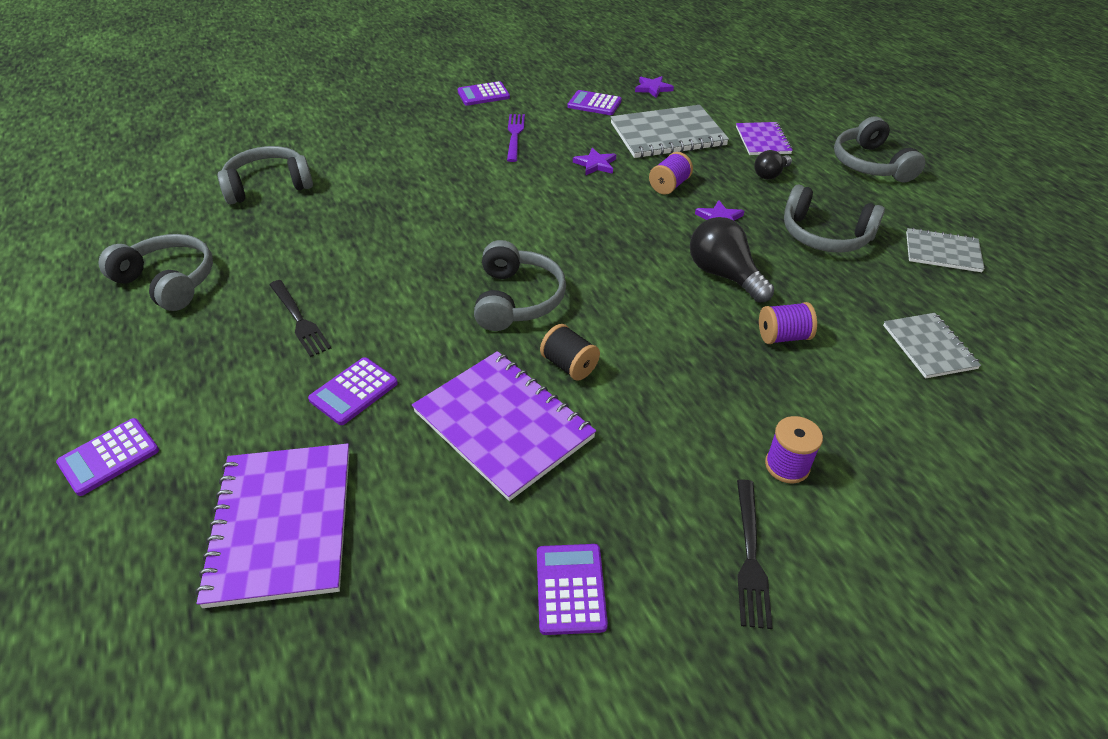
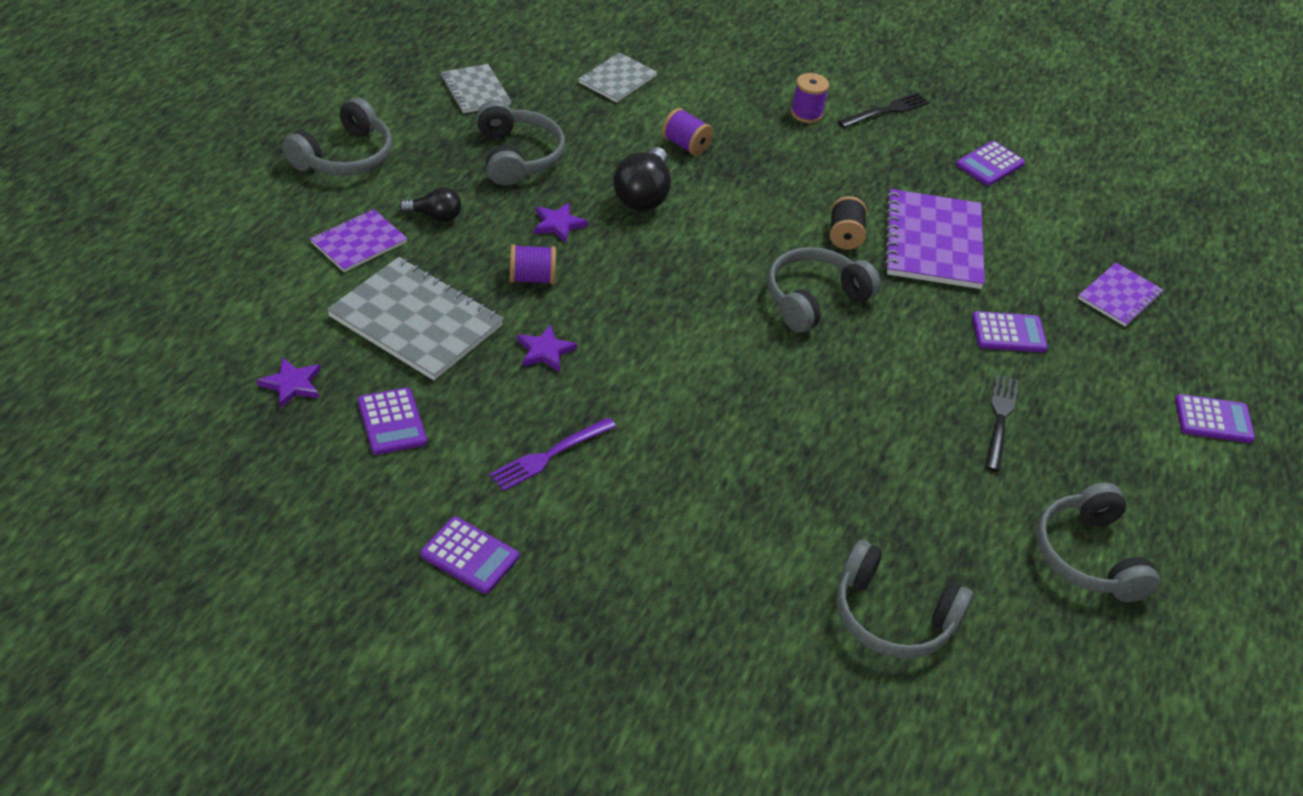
camera: 135 degrees left, 0 degrees up
purple notebook [195,443,350,608] -> purple notebook [1078,263,1163,327], size x0.57

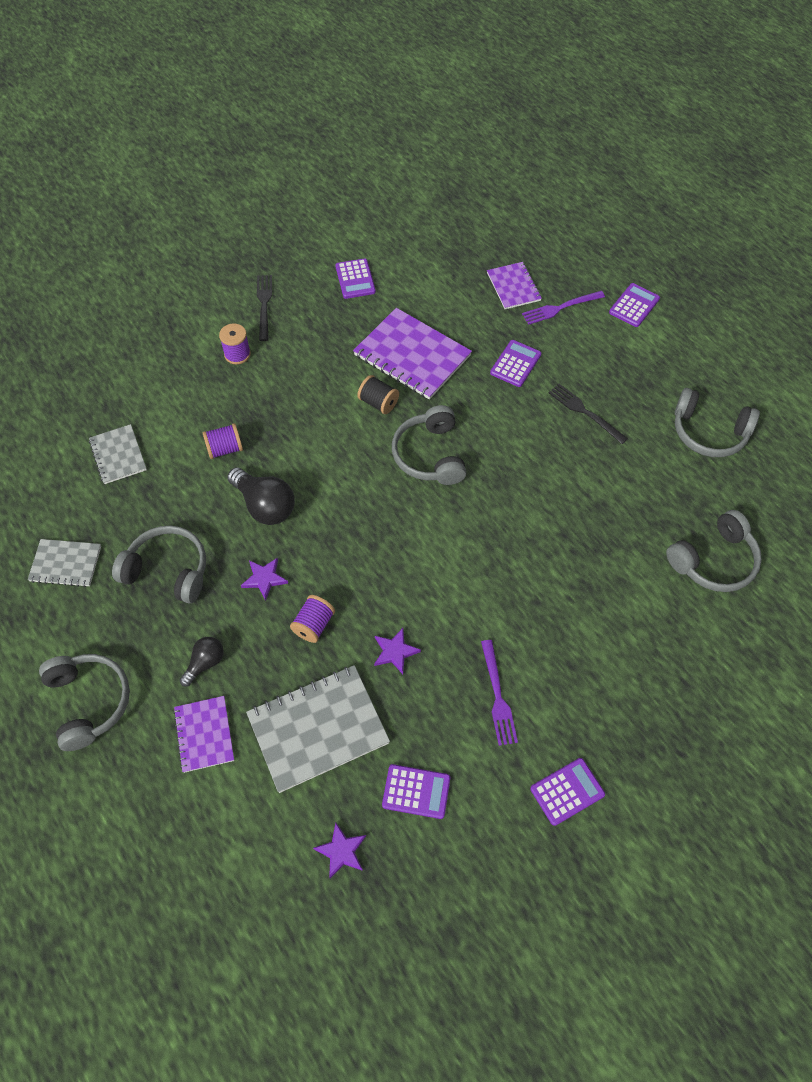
camera: 55 degrees left, 15 degrees up
none -> purple fork [522,291,605,325]

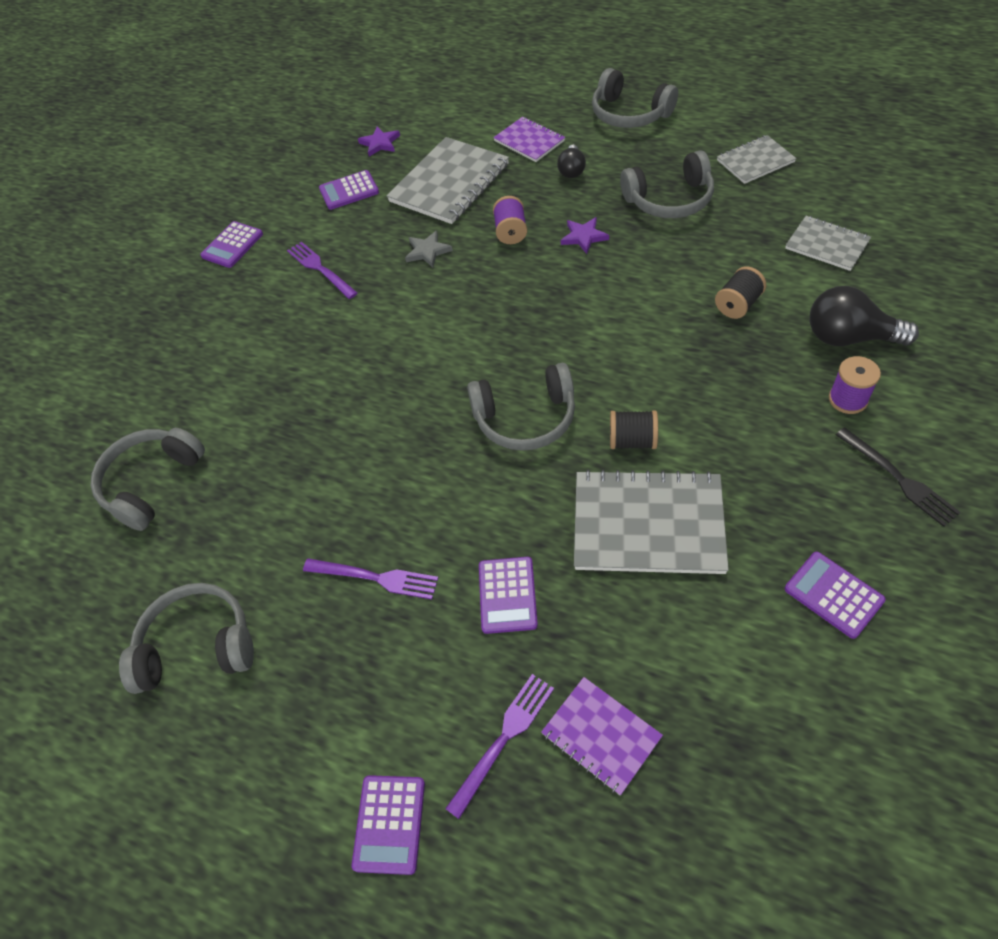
camera: 155 degrees right, 5 degrees down
purple spool [203,423,243,459] -> black spool [715,266,766,319]
black light bulb [227,467,295,525] -> black light bulb moved to [809,286,919,346]
purple notebook [353,308,472,400] -> grey notebook [574,469,729,574]
purple star [374,628,421,674] -> grey star [405,231,453,268]
grey headphones [392,405,467,485] -> grey headphones turned 120 degrees clockwise [467,363,575,451]
black fork [549,384,628,444] -> purple fork [303,558,438,599]

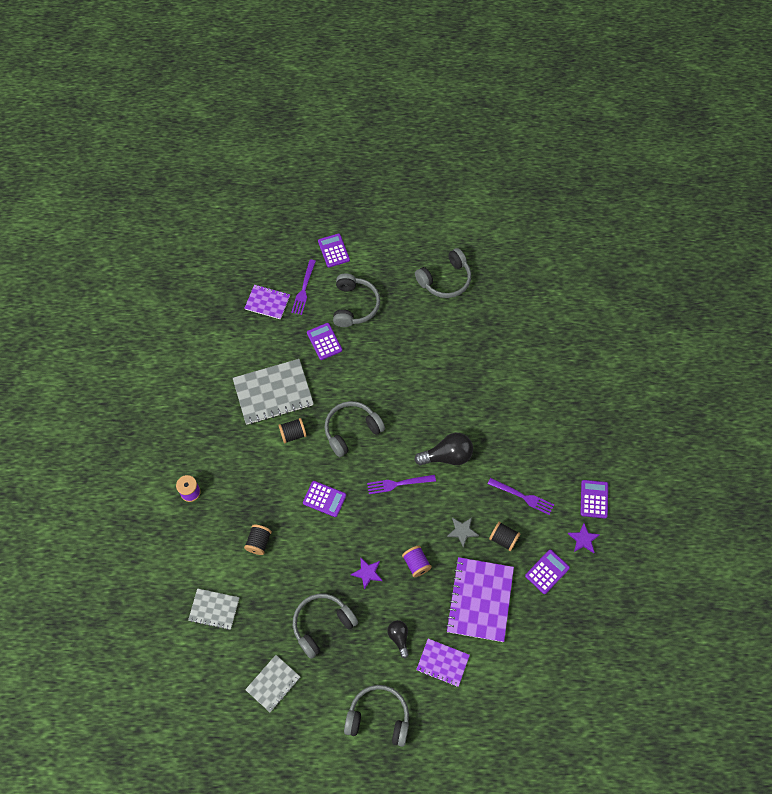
camera: 150 degrees right, 10 degrees up
grey headphones [91,428,205,531] -> grey headphones moved to [333,274,380,327]
purple fork [303,558,438,599] -> purple fork moved to [367,475,436,494]
purple star [358,126,400,157] -> purple star moved to [568,523,600,553]
grey notebook [387,137,509,224] -> purple notebook [446,557,514,642]
purple calculator [785,552,886,639] -> purple calculator moved to [303,481,346,517]
black light bulb [809,286,919,346] -> black light bulb moved to [414,433,473,465]
black fork [836,427,961,527] -> none
none -> black spool [489,521,520,551]

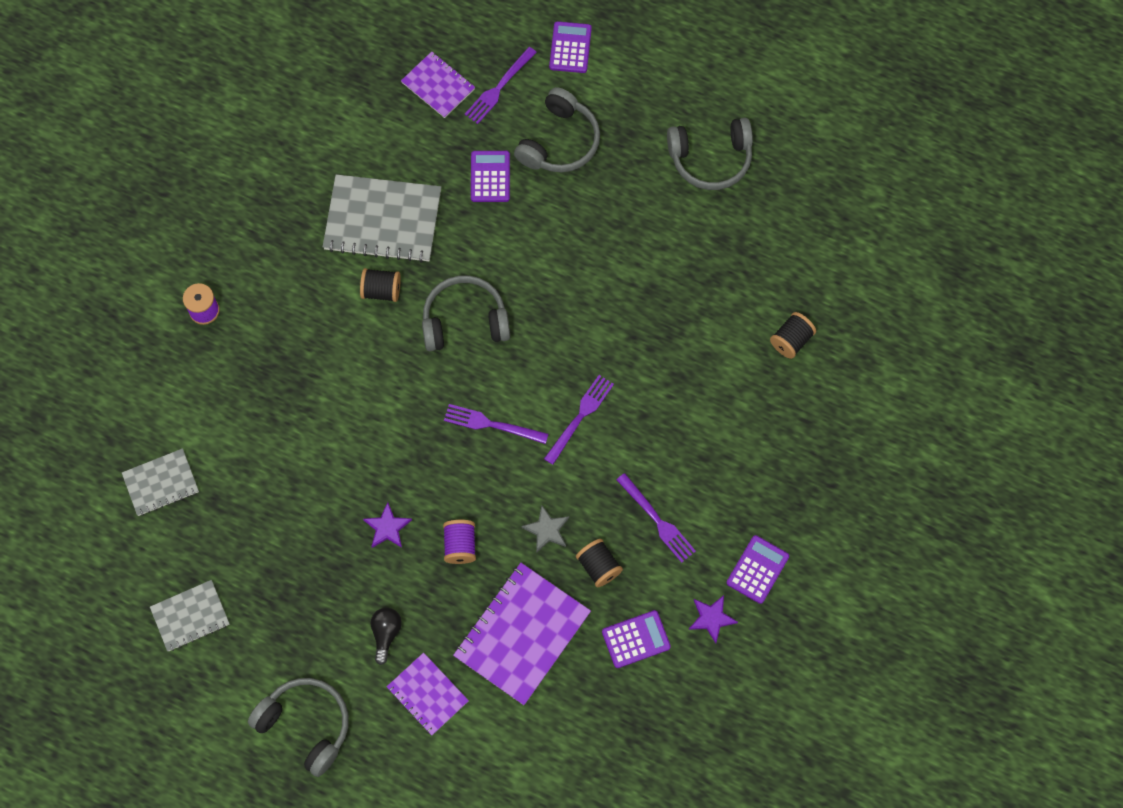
camera: 25 degrees right, 5 degrees up
grey notebook [188,588,239,630] -> grey notebook turned 60 degrees counterclockwise [122,448,199,516]
black spool [244,524,272,555] -> black spool moved to [770,312,816,359]
grey headphones [293,594,358,659] -> none
purple calculator [303,481,346,517] -> none
black light bulb [414,433,473,465] -> purple fork [544,375,614,465]

